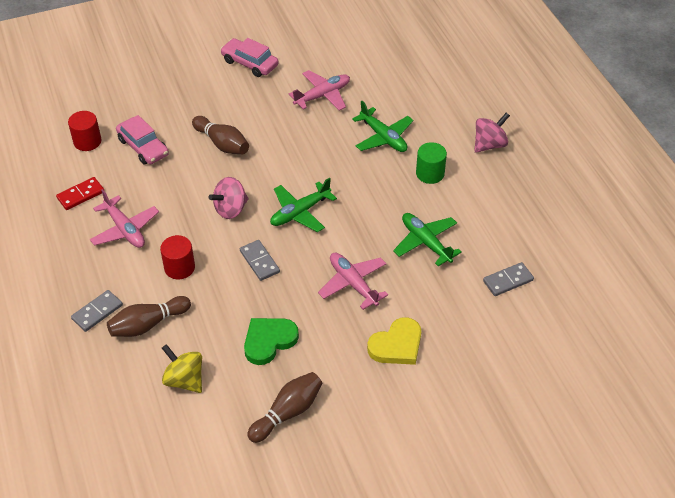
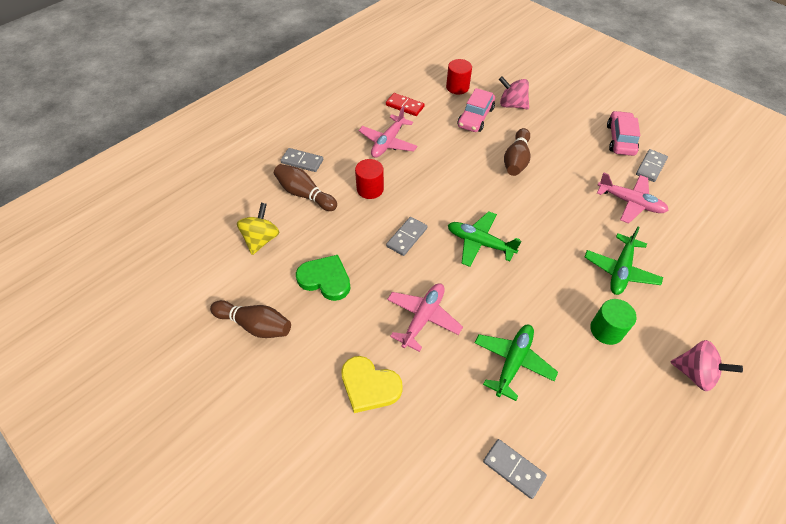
camera: 65 degrees right, 5 degrees up
pink spinning top [208,177,249,219] -> pink spinning top moved to [499,76,529,109]
none -> grey domino [636,149,668,182]

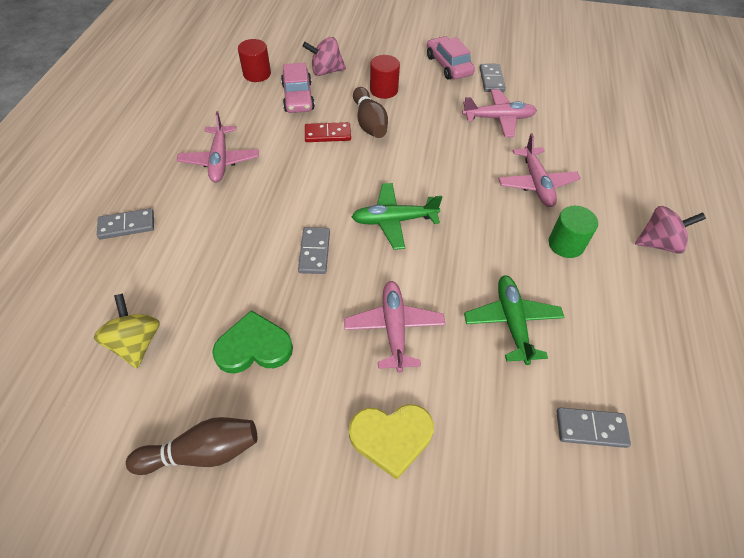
camera: 35 degrees left, 0 degrees up
brown bowling pin [274,164,337,211] -> none
red cylinder [355,159,384,199] -> red cylinder moved to [370,55,400,99]
red domino [386,93,425,116] -> red domino moved to [305,122,351,142]
green plane [585,227,663,295] -> pink plane [498,133,581,207]

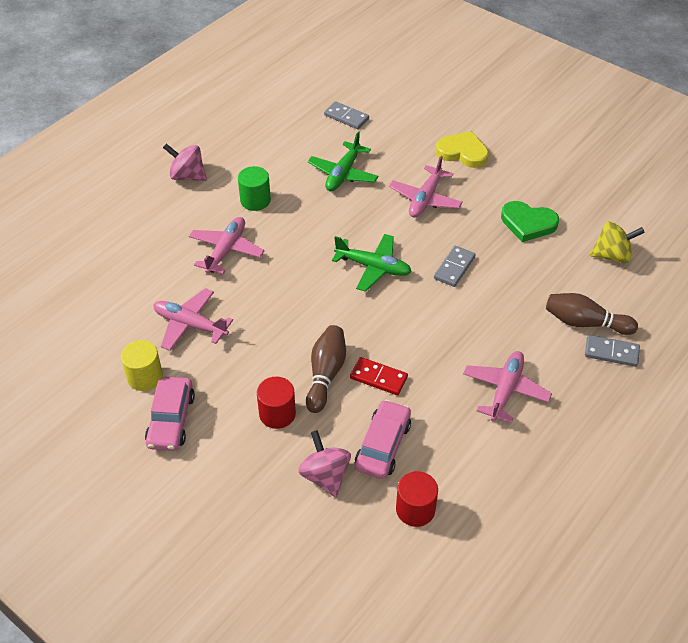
camera: 150 degrees left, 5 degrees down
yellow spinning top [94,294,160,368] -> yellow spinning top turned 105 degrees counterclockwise [590,222,645,264]
brown bowling pin [126,417,257,475] -> brown bowling pin moved to [546,293,638,335]
pink spinning top [303,37,346,76] -> pink spinning top turned 135 degrees counterclockwise [298,430,351,497]
grey domino [480,64,506,92] -> yellow cylinder [121,340,163,391]

